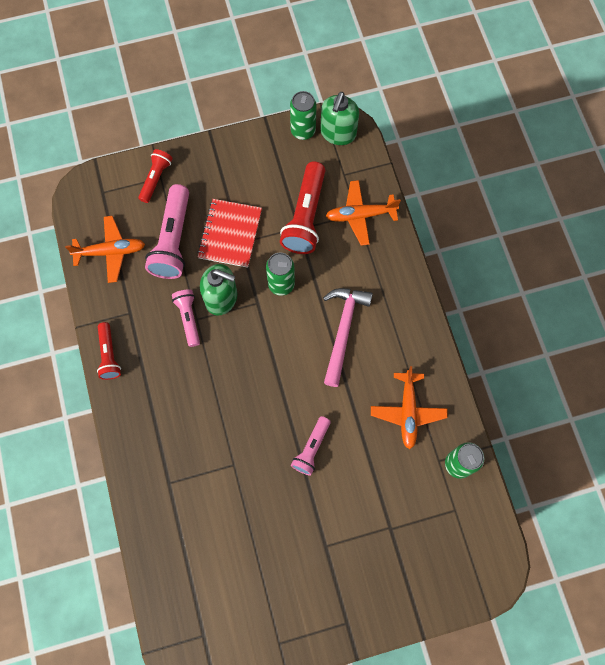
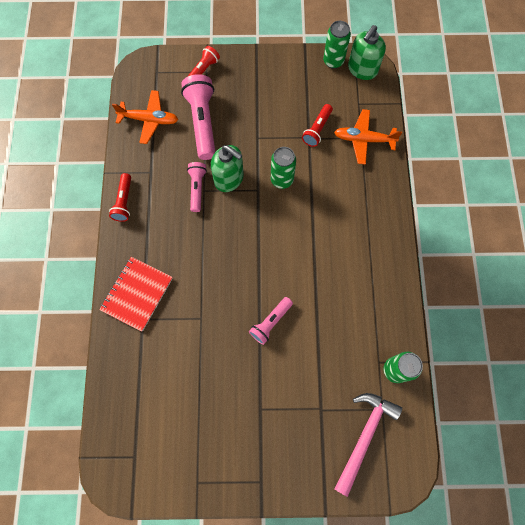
camera: 15 degrees right, 0 degrees up
pink flashlight [145,184,189,279] -> pink flashlight turned 150 degrees clockwise [181,74,215,160]
red notebook [197,199,262,268] -> red notebook moved to [99,257,173,332]
red flashlight [280,161,325,254] -> red flashlight [302,104,333,147], size x0.57
pink hammer [323,288,373,387] -> pink hammer moved to [334,393,402,497]
orange plane [371,366,448,449] -> none

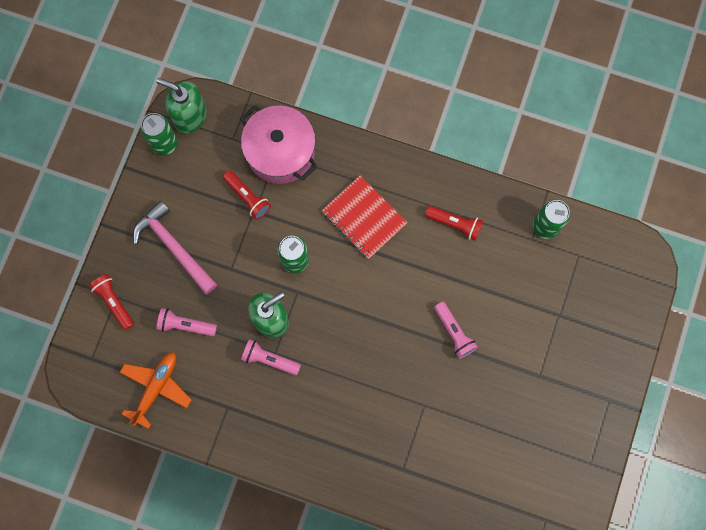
camera: 70 degrees left, 5 degrees up
red notebook [99,257,173,332] -> red notebook moved to [322,175,407,259]
red flashlight [109,173,131,222] -> red flashlight moved to [425,206,483,241]
pink flashlight [181,74,215,160] -> pink flashlight [157,308,217,336], size x0.57
orange plane [334,109,402,165] -> pink pot [240,105,317,184]
pink hammer [334,393,402,497] -> pink hammer moved to [133,200,217,294]
green soap dispenser [348,25,386,80] -> green soap dispenser turned 150 degrees clockwise [156,78,206,133]

